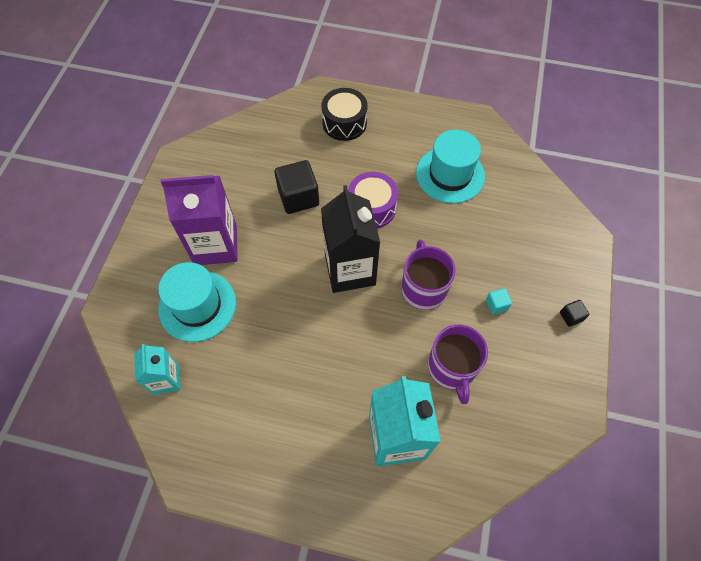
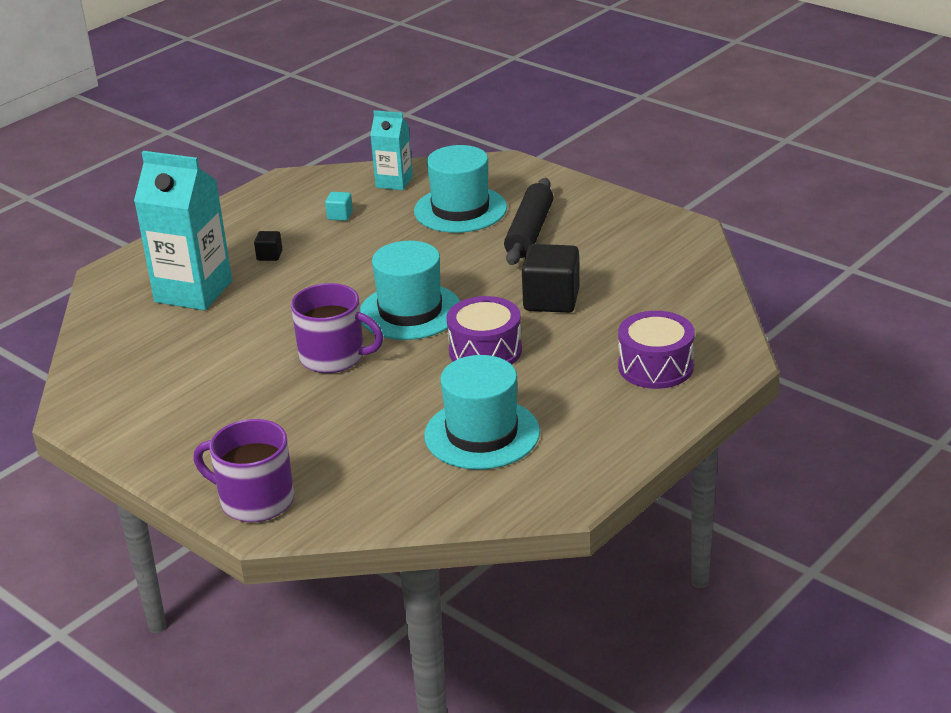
camera: 120 degrees right, 30 degrees down
purple carton [161,175,237,265] -> black rolling pin [504,178,553,265]
black drum [321,88,368,141] -> purple drum [618,311,695,389]
black carton [321,185,380,293] -> turquoise hat [360,241,460,340]
purple mug [428,325,488,404] -> purple mug moved to [193,419,294,522]
turquoise cube [486,288,512,314] -> turquoise cube moved to [325,192,353,221]
black cube [560,300,589,327] -> black cube moved to [254,231,282,261]

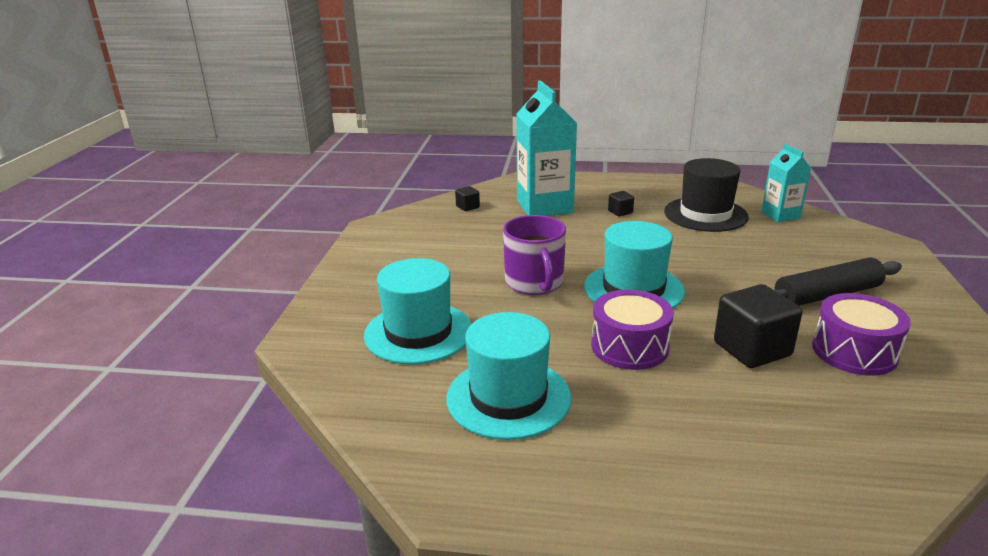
camera: 55 degrees right, 5 degrees down
purple mug [193,419,294,522] -> none
turquoise cube [325,192,353,221] -> black hat [664,158,749,232]
turquoise hat [414,145,507,233] -> turquoise hat moved to [364,258,472,364]
purple drum [618,311,695,389] -> purple drum moved to [812,293,911,376]
none -> black cube [455,186,480,211]

